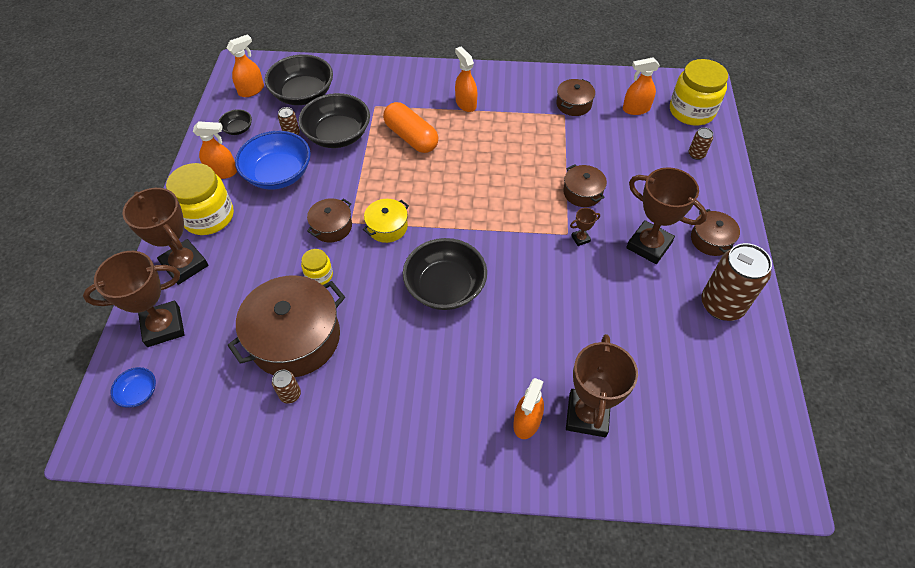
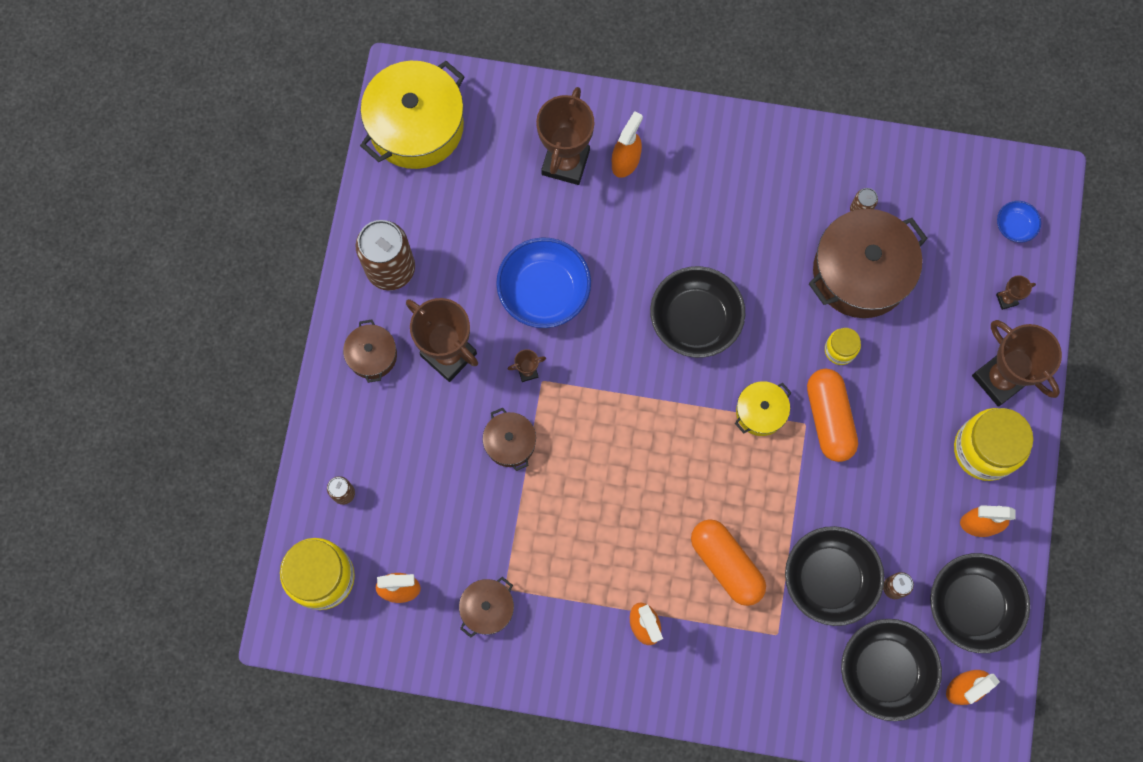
camera: 175 degrees left, 20 degrees up
brown trophy [83,251,185,347] -> brown trophy [996,275,1036,310], size x0.42
black bowl [218,109,252,135] -> black bowl [930,553,1030,653], size x2.10
blue bowl [235,131,311,190] -> blue bowl moved to [496,237,591,328]
brown pot [307,198,352,242] -> orange capsule [807,369,858,462]
none -> yellow pot [360,61,465,169]

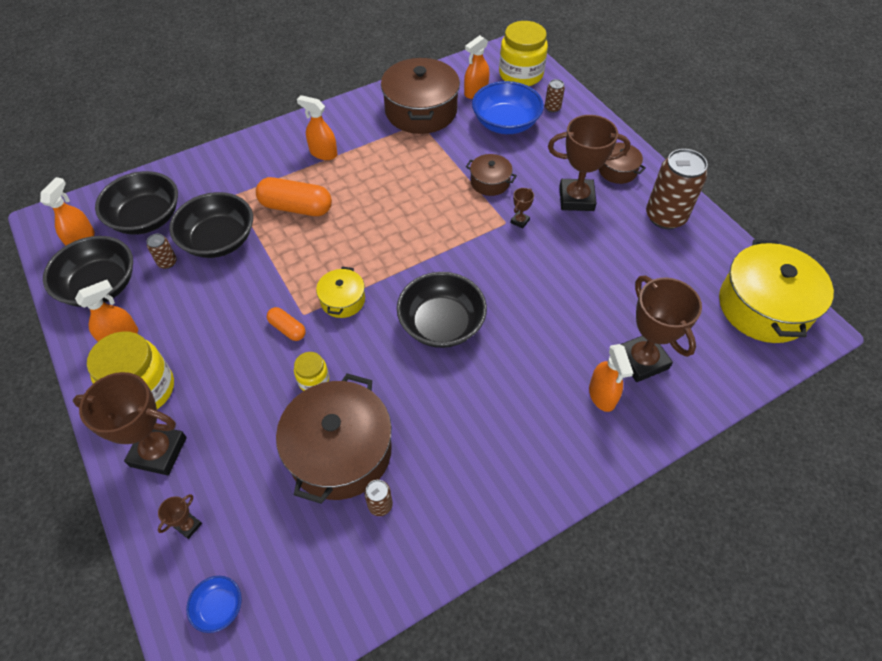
camera: 140 degrees right, 20 degrees down
brown pot [459,577,514,638] -> brown pot [381,57,460,134], size x2.00
blue bowl [496,237,591,328] -> blue bowl moved to [472,81,544,134]
orange capsule [807,369,858,462] -> orange capsule [267,307,306,341], size x0.54

